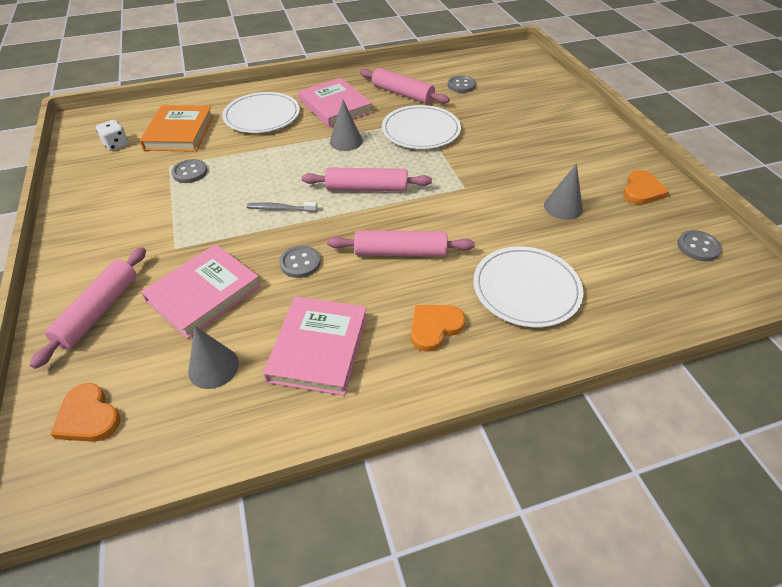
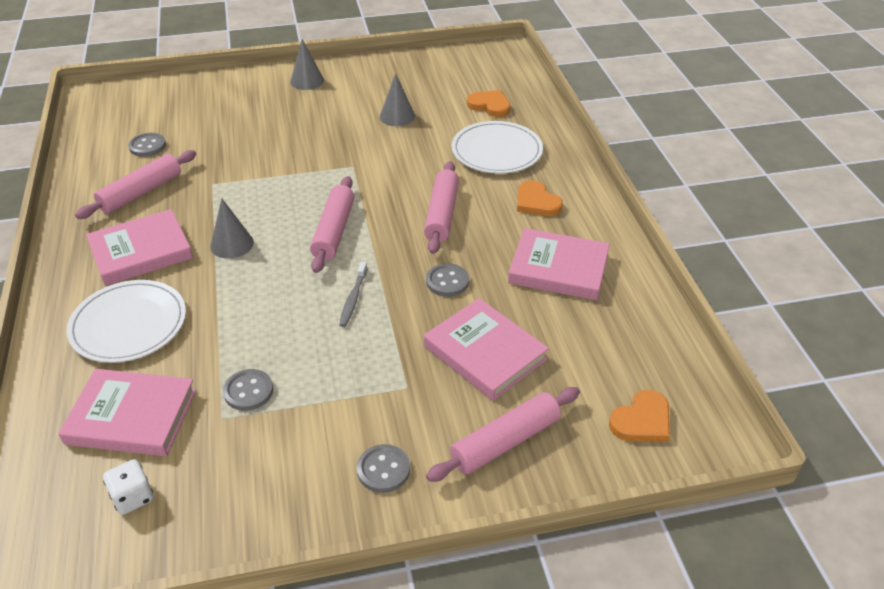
camera: 85 degrees left, 5 degrees down
pink rolling pin [30,247,146,369] -> pink rolling pin turned 60 degrees counterclockwise [426,387,580,482]
orange book [139,105,214,152] -> pink book [58,369,196,456]
grey cone [188,326,239,389] -> grey cone moved to [290,39,324,90]
white plate [382,105,461,149] -> none
orange heart [623,170,669,205] -> orange heart moved to [467,90,510,117]
grey button [677,230,722,261] -> grey button moved to [357,444,410,493]

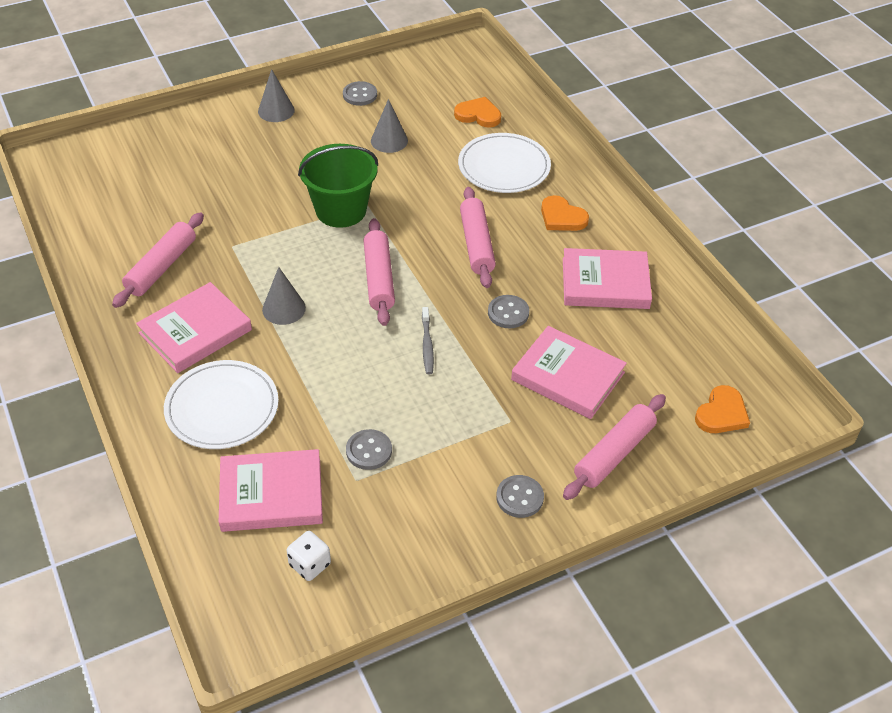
camera: 15 degrees left, 5 degrees up
grey button [128,133,166,157] -> grey button moved to [343,81,377,106]
none -> green bucket [298,144,378,228]

